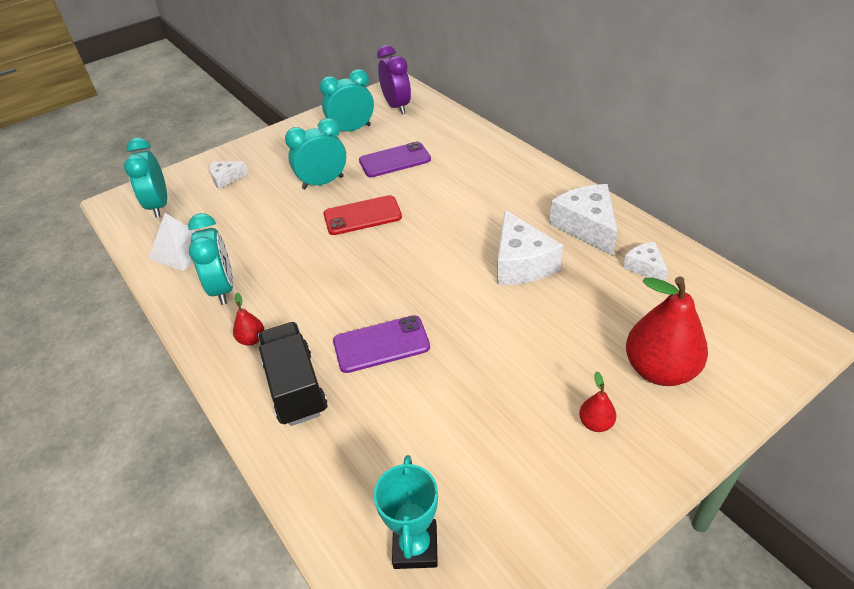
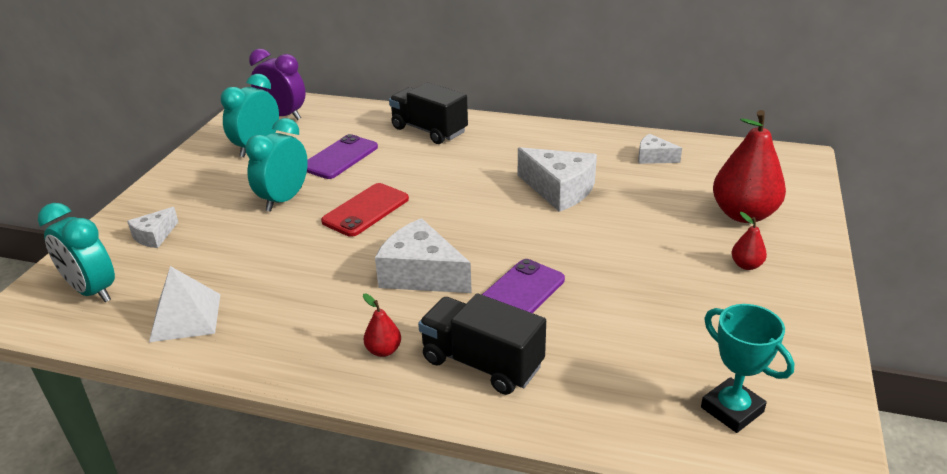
camera: 40 degrees left, 10 degrees down
turquoise clock [188,213,233,305] -> none
white cheese [549,184,617,256] -> white cheese moved to [375,218,472,293]
none -> black truck [389,82,468,144]

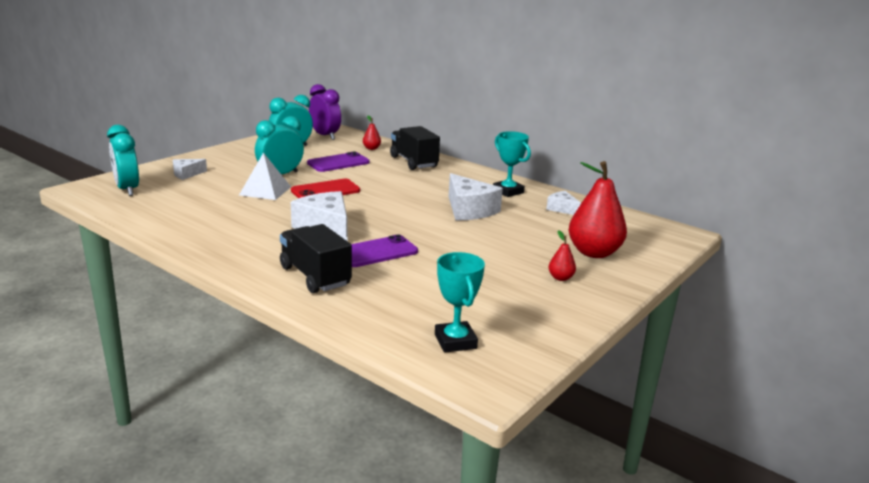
camera: 20 degrees right, 10 degrees down
white pyramid [149,266,221,342] -> white pyramid moved to [239,153,291,200]
red pear [363,294,401,357] -> red pear moved to [363,116,381,150]
none -> turquoise trophy [493,131,531,197]

